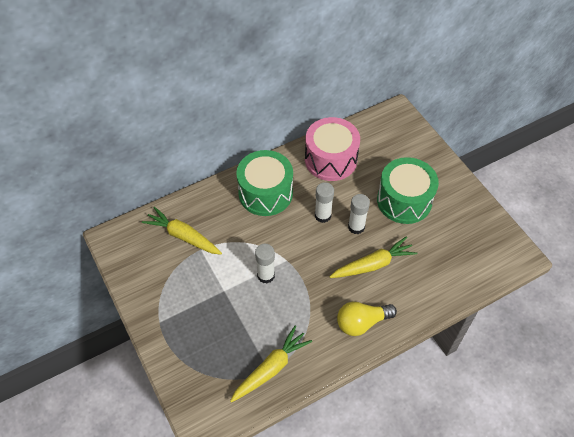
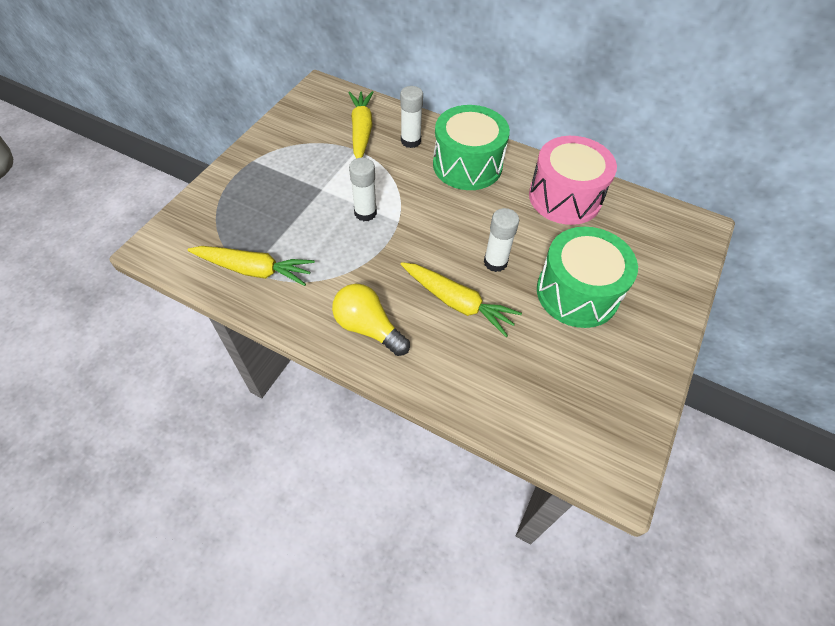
camera: 55 degrees right, 0 degrees up
white glue stick [315,182,334,223] -> white glue stick moved to [400,86,423,148]

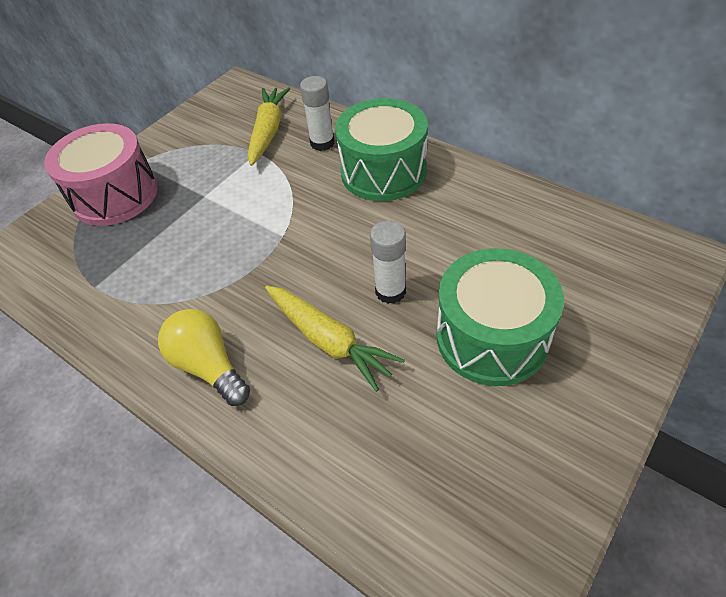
camera: 15 degrees right, 5 degrees down
yellow carrot [187,246,315,286] -> none
white glue stick [349,158,377,221] -> none
pink drum [529,136,617,225] -> pink drum moved to [44,123,158,226]

